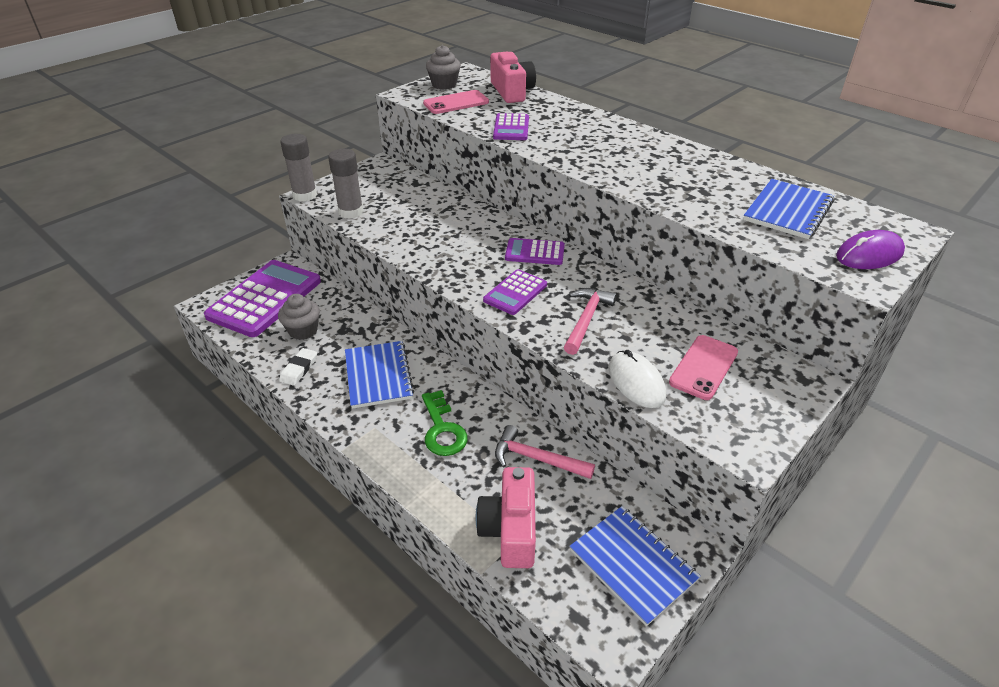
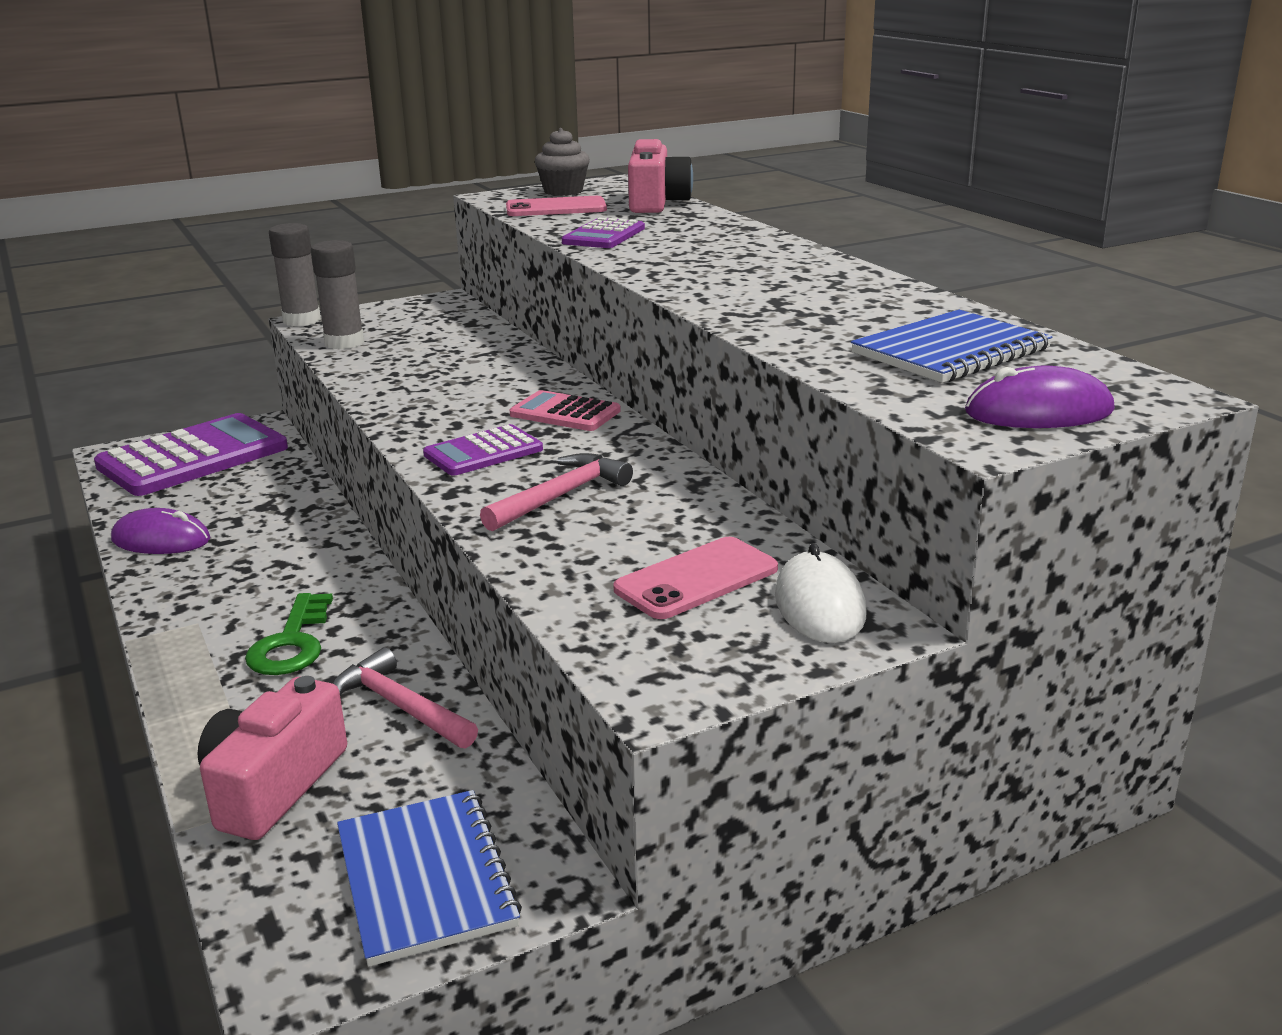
camera: 20 degrees right, 15 degrees down
grey cupcake [278,294,320,340] -> none
white eraser [279,348,317,386] -> purple mouse [111,508,211,554]
blue notebook [345,341,414,409] -> none
purple calculator [505,238,565,265] -> pink calculator [509,390,621,431]
white mouse [608,350,666,408] -> white mouse moved to [775,543,866,643]

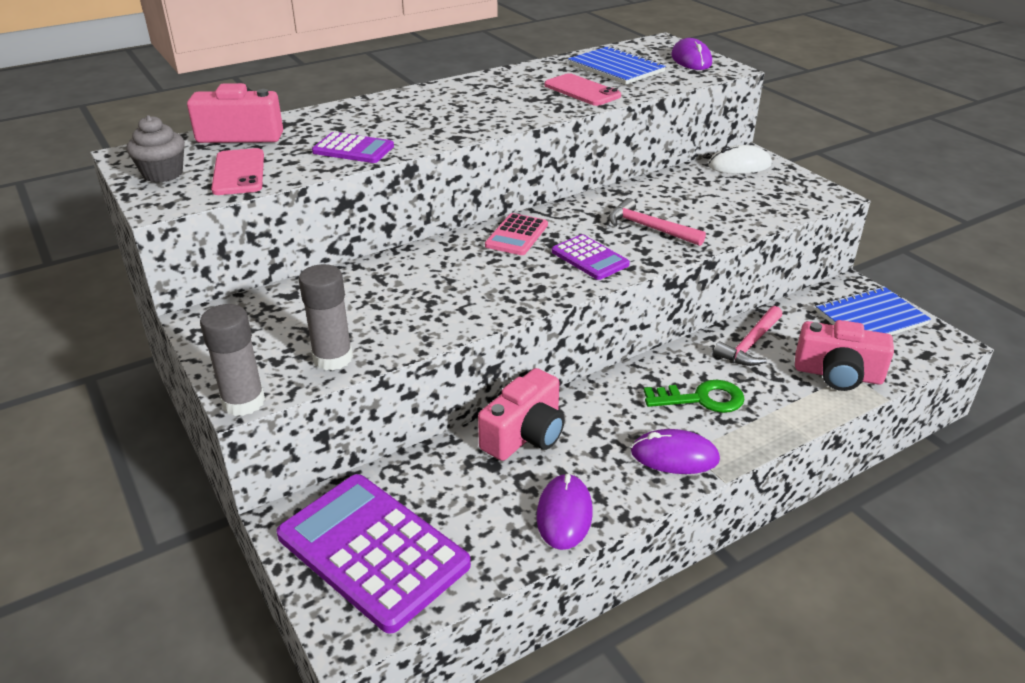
camera: 95 degrees left, 10 degrees up
pink phone [613,537,778,619] -> pink phone moved to [544,73,621,106]
none -> pink camera [478,368,565,461]
none -> purple mouse [631,429,720,474]

